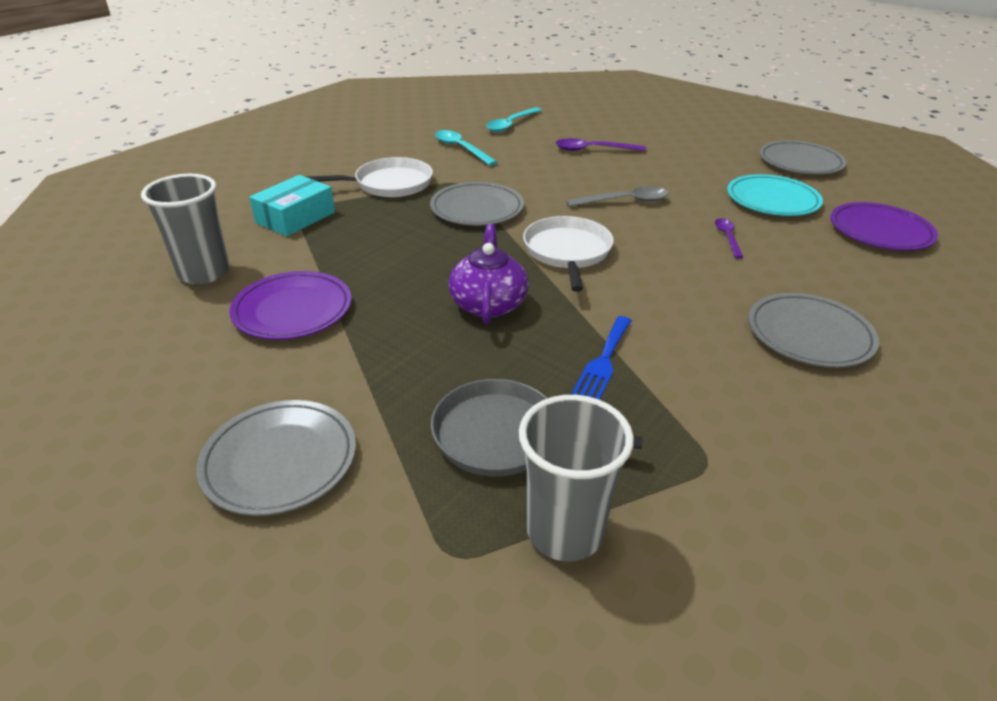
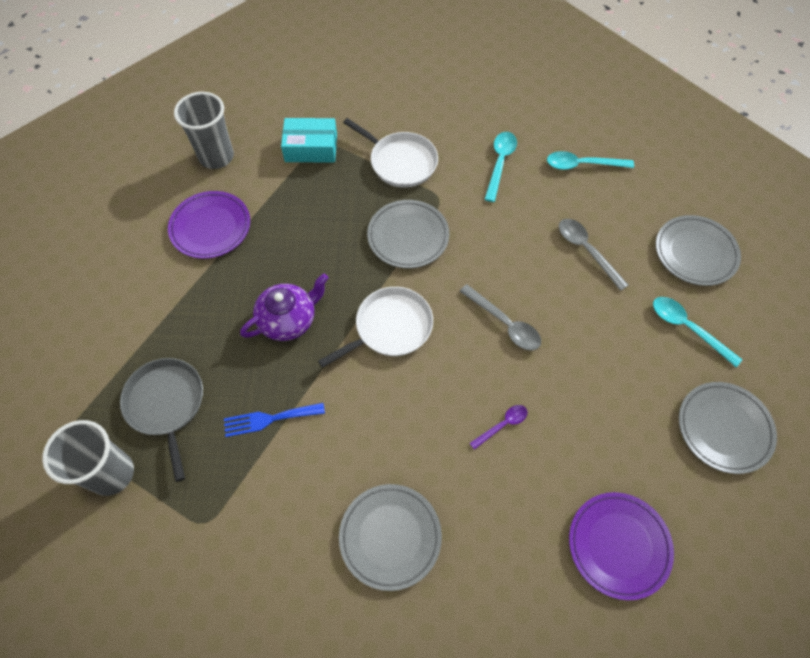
camera: 55 degrees right, 25 degrees up
grey plate [196,400,356,516] -> grey plate moved to [656,215,741,286]
purple spoon [555,138,646,151] -> grey spoon [559,219,628,291]
turquoise plate [727,174,823,216] -> none
none -> turquoise spoon [653,297,742,367]

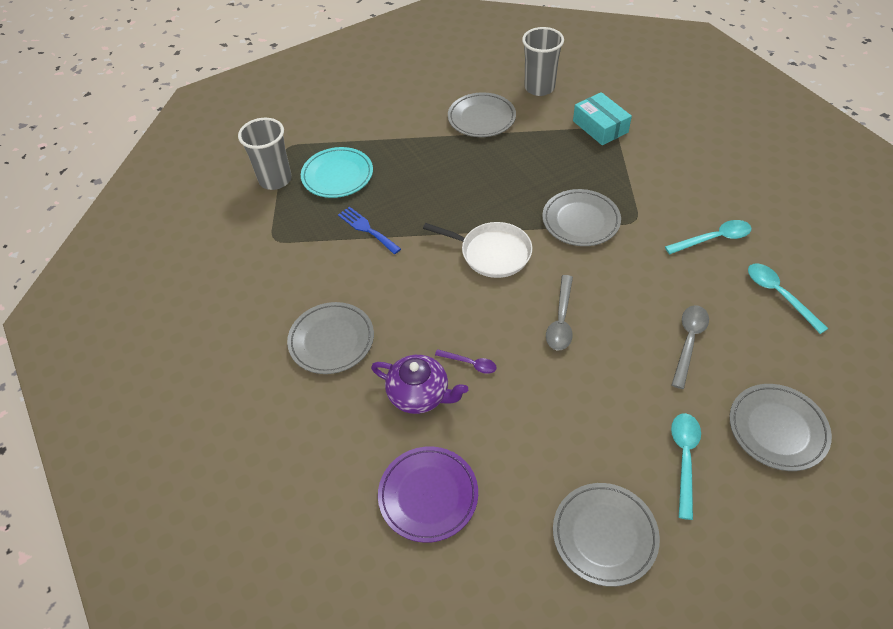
camera: 60 degrees right, 10 degrees down
grey pan [120,358,203,482] -> turquoise plate [301,147,373,198]
purple plate [168,191,250,259] -> grey plate [448,93,516,137]
purple teapot [240,274,328,341] -> purple teapot moved to [371,355,468,414]
white pan [343,118,438,188] -> none

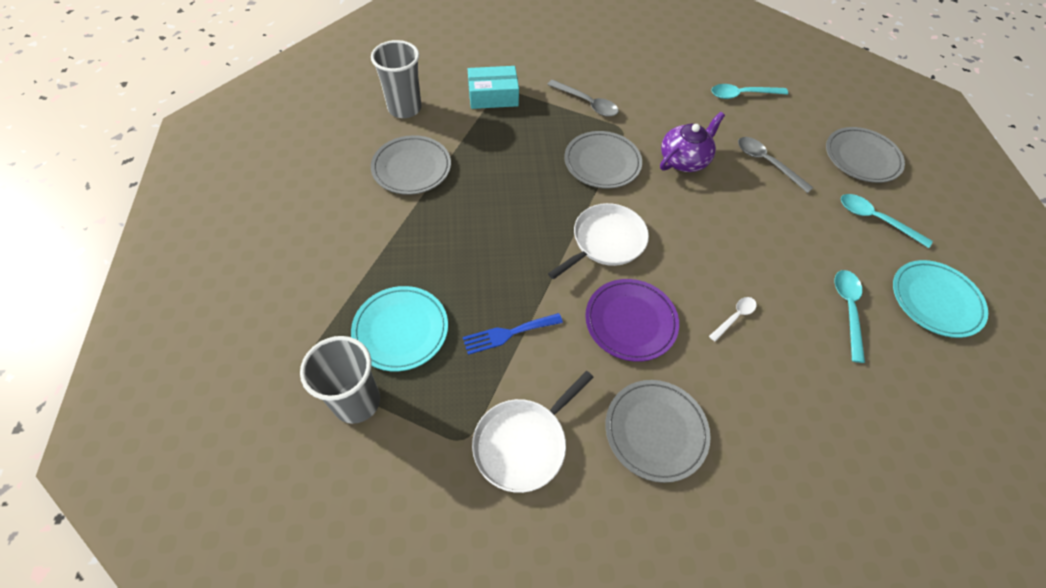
camera: 70 degrees left, 5 degrees up
purple teapot [371,355,468,414] -> purple teapot moved to [660,112,725,172]
purple plate [378,446,478,543] -> purple plate moved to [585,279,679,362]
purple spoon [435,349,497,374] -> white spoon [709,297,756,341]
grey spoon [546,275,573,350] -> grey spoon moved to [547,79,619,117]
grey plate [553,483,660,587] -> turquoise plate [893,260,988,338]
turquoise spoon [665,220,751,254] -> turquoise spoon moved to [835,270,865,363]
none -> white pan [472,371,594,493]

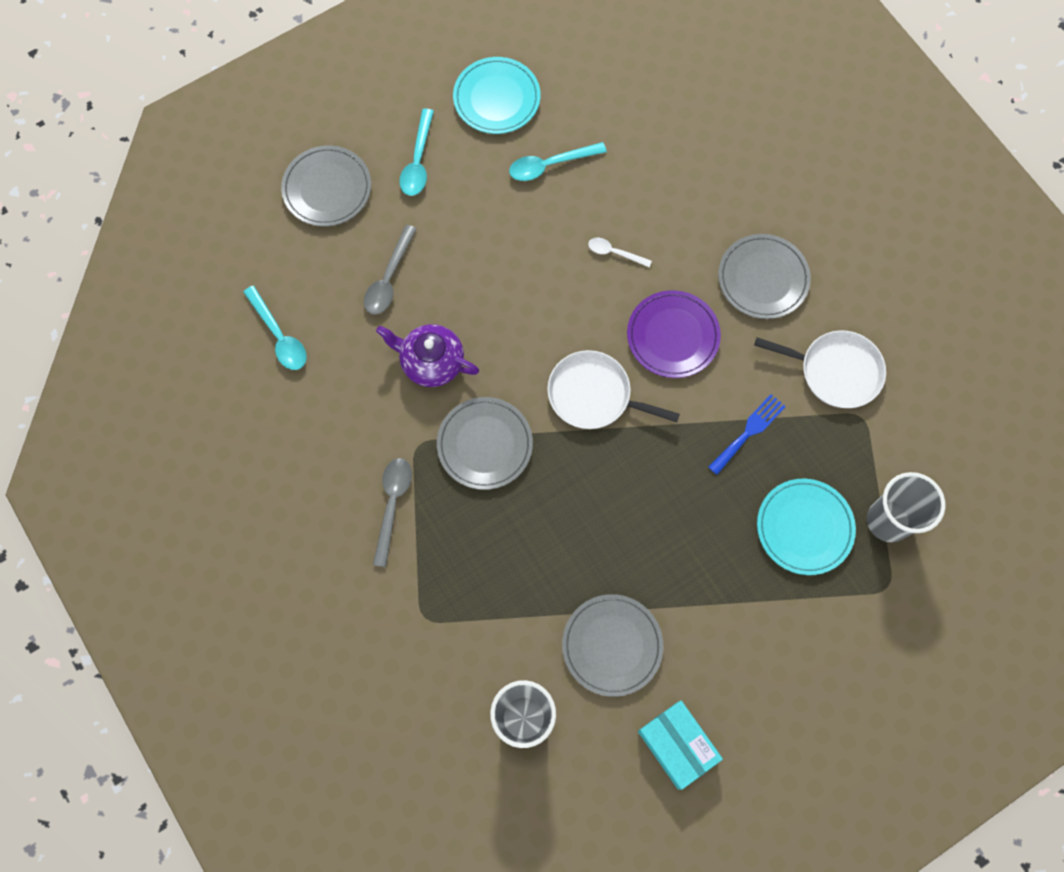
camera: 115 degrees left, 15 degrees up
blue fork [463,313,563,355] -> blue fork turned 90 degrees counterclockwise [708,394,786,475]
turquoise box [468,66,519,109] -> turquoise box moved to [638,701,723,790]

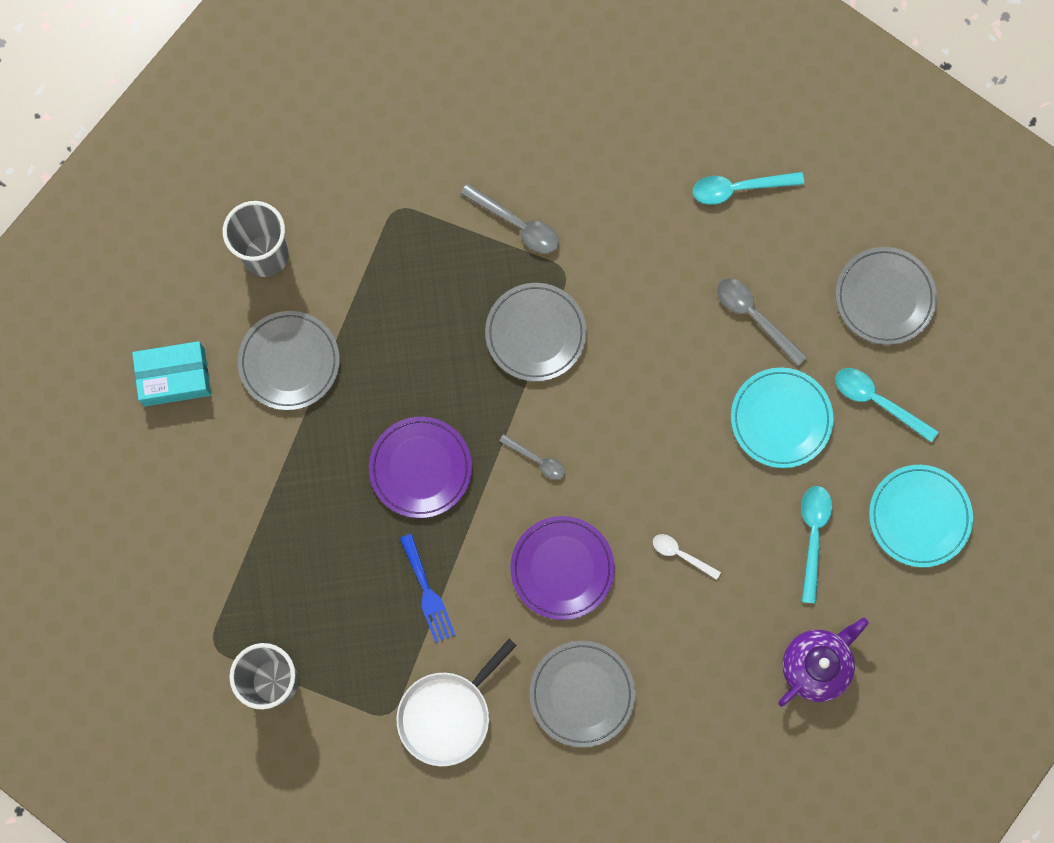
camera: 115 degrees right, 5 degrees up
purple teapot [376,324,479,387] -> purple teapot moved to [778,617,869,707]
white pan [547,350,680,429] -> grey spoon [499,434,565,480]
white spoon [588,238,652,267] -> white spoon turned 105 degrees counterclockwise [653,534,721,580]
turquoise plate [757,479,856,575] -> turquoise plate moved to [731,367,833,468]
none -> purple plate [369,417,472,518]

